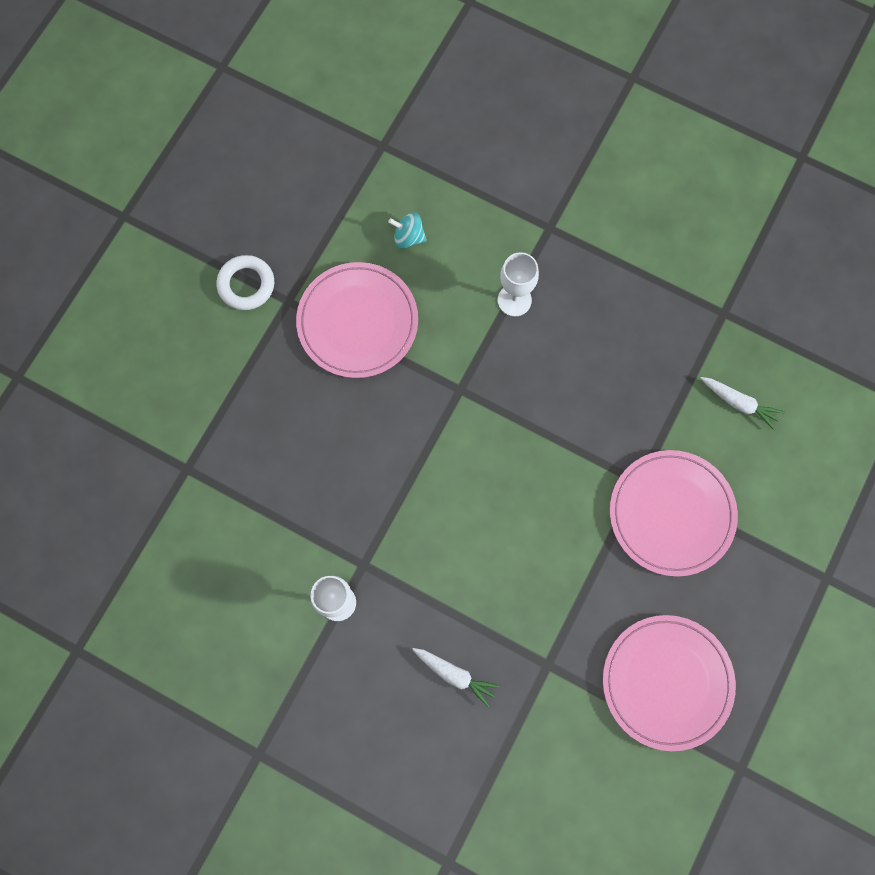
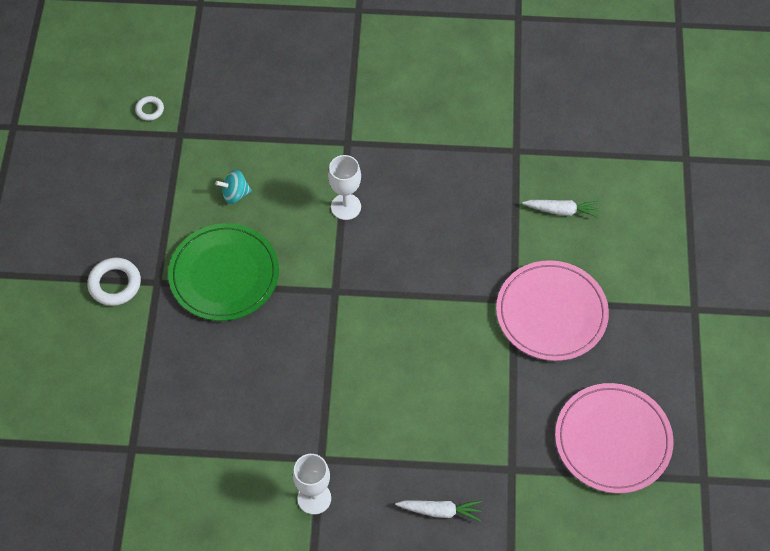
camera: 25 degrees left, 15 degrees down
pink plate [296,262,418,378] -> green plate [168,223,279,321]
none -> white ring [135,96,164,121]

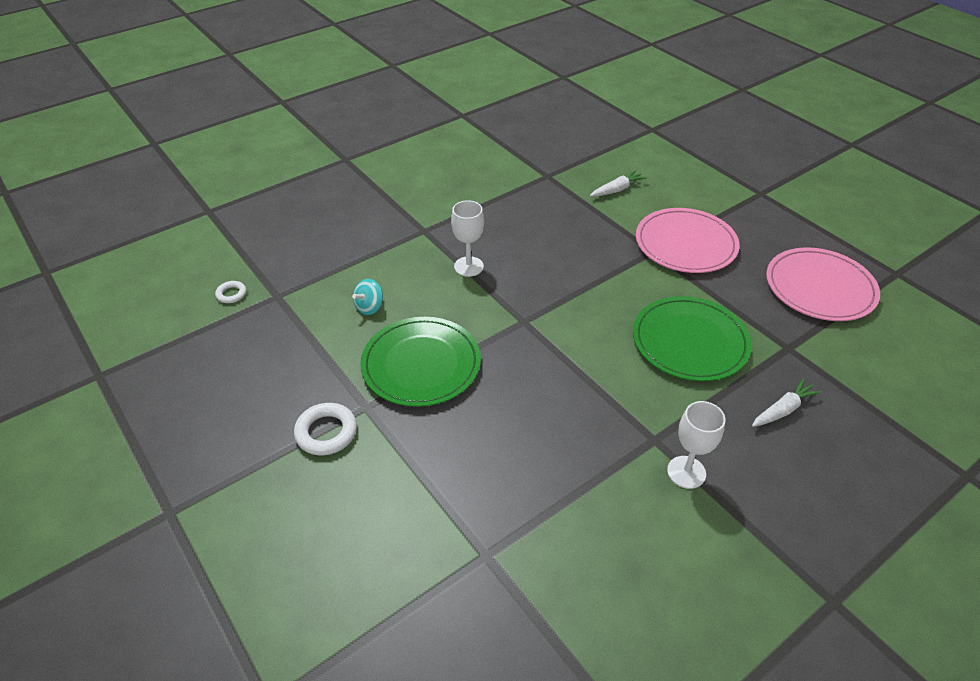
camera: 40 degrees left, 15 degrees down
none -> green plate [633,296,752,381]

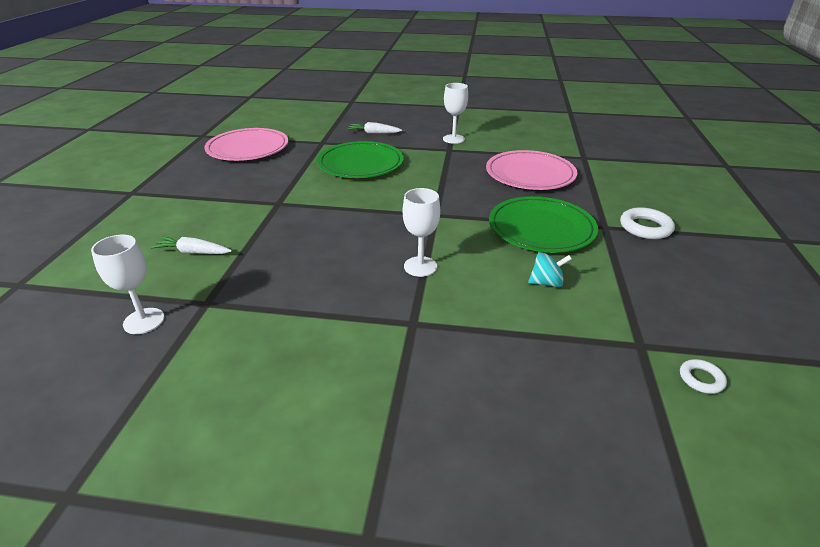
camera: 135 degrees left, 10 degrees down
pink plate [636,208,740,273] -> pink plate moved to [486,150,577,190]
none -> white goblet [91,235,164,334]

